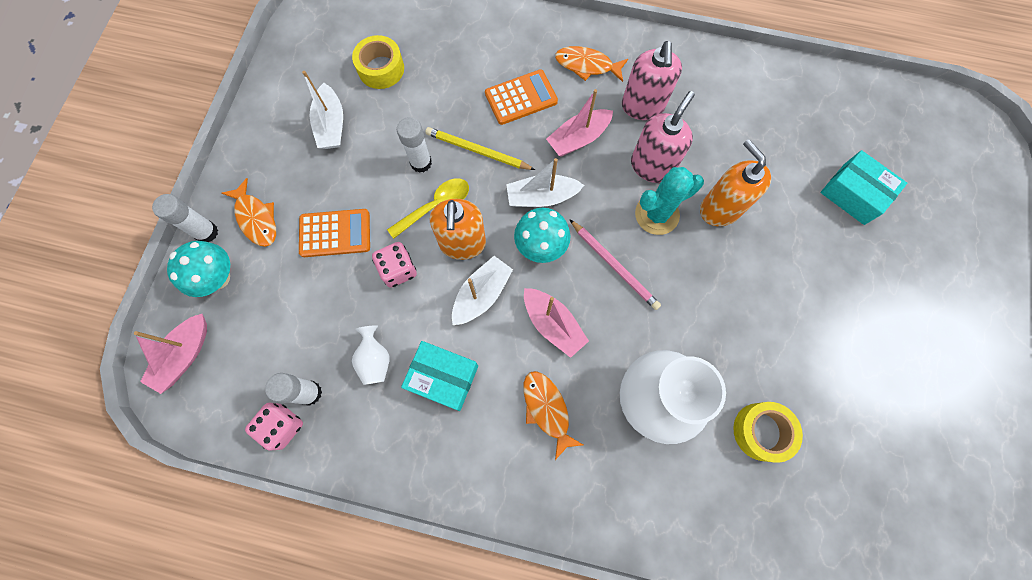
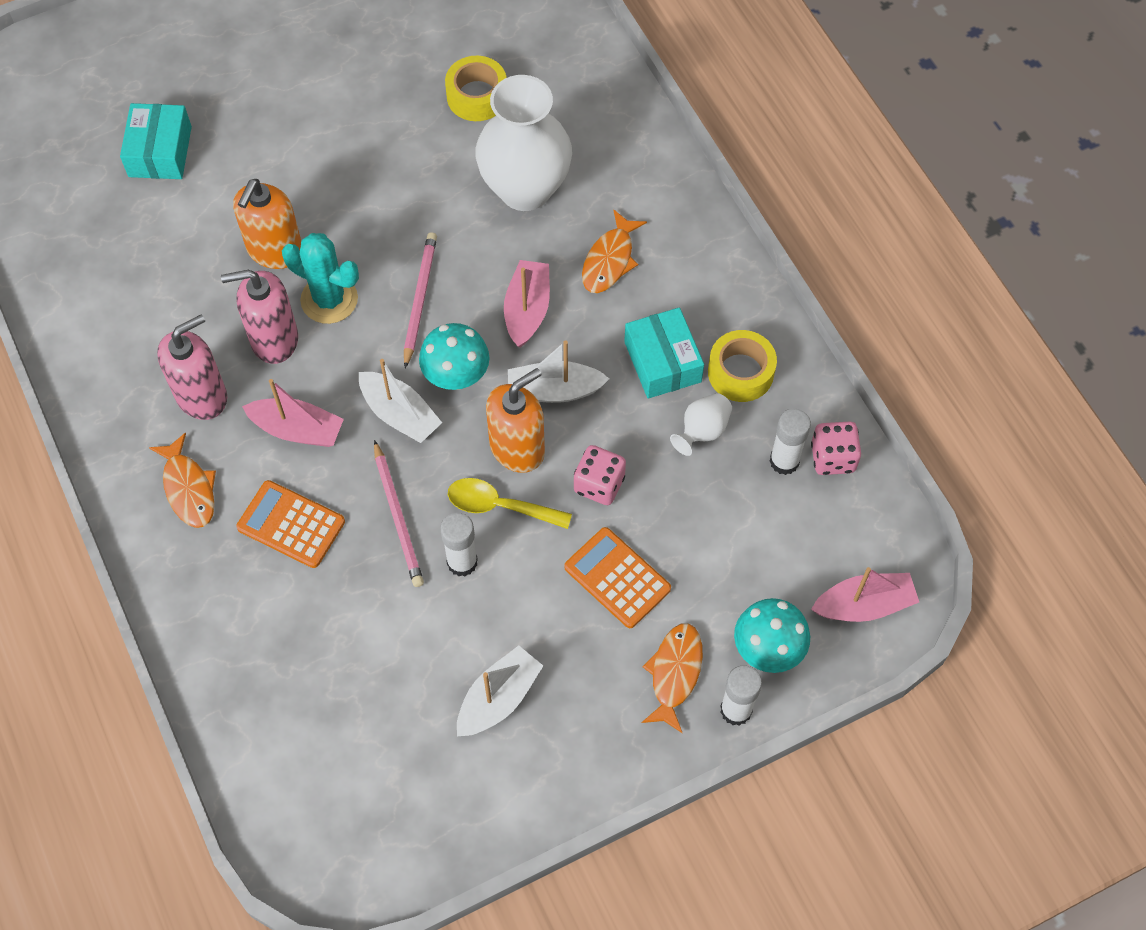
camera: 130 degrees left, 10 degrees down
yellow tape [352,35,404,89] -> yellow tape moved to [708,330,777,402]
yellow pencil [425,127,535,170] -> pink pencil [374,440,424,587]

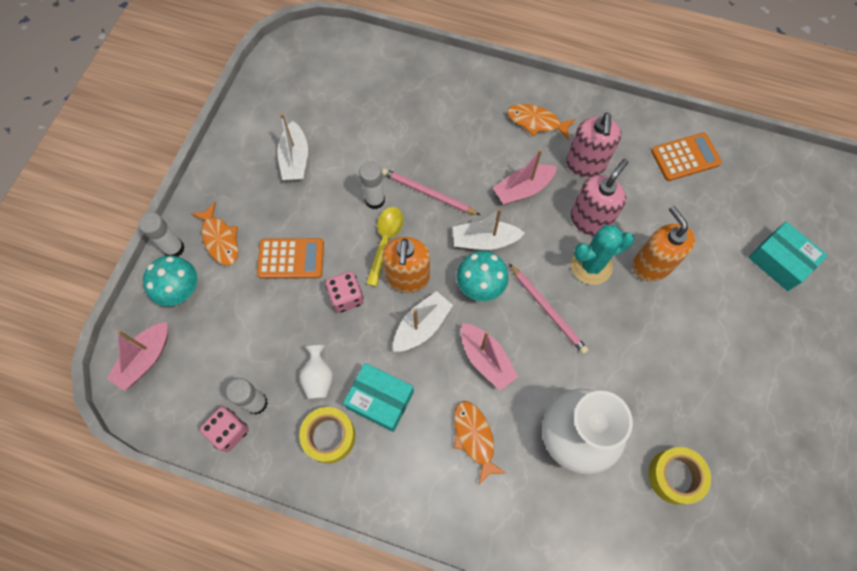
camera: 135 degrees right, 5 degrees up
orange calculator [236,480,345,568] -> orange calculator moved to [651,132,722,181]
yellow spoon [448,478,572,529] -> yellow spoon turned 45 degrees counterclockwise [366,207,404,287]

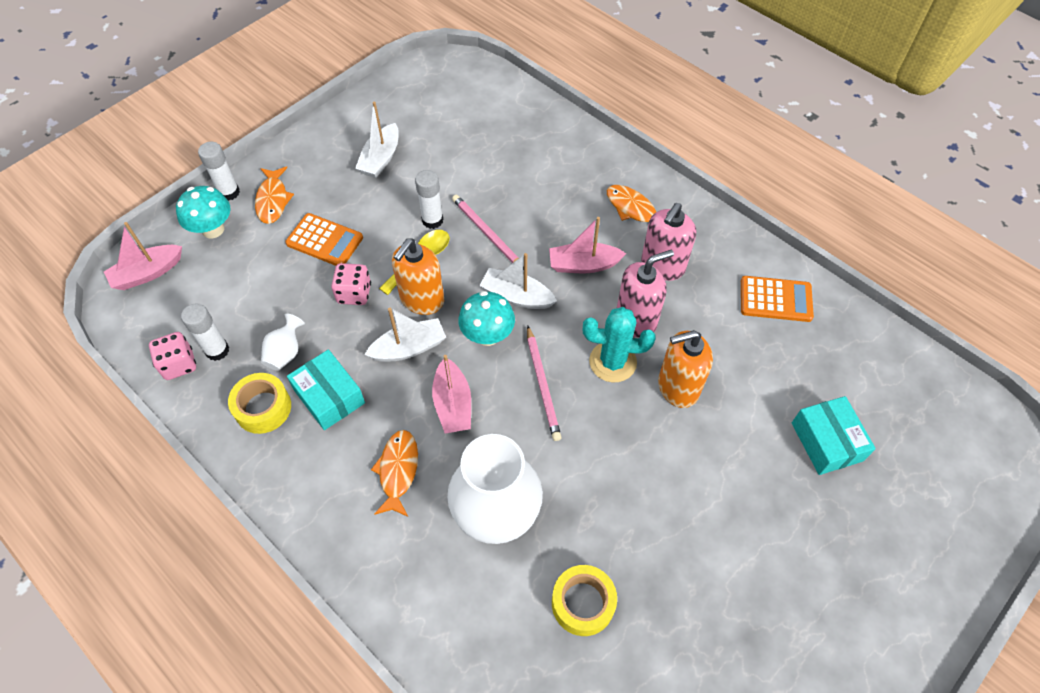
camera: 25 degrees right, 10 degrees down
orange soap dispenser [632,206,695,281] -> orange soap dispenser turned 105 degrees counterclockwise [658,330,713,408]

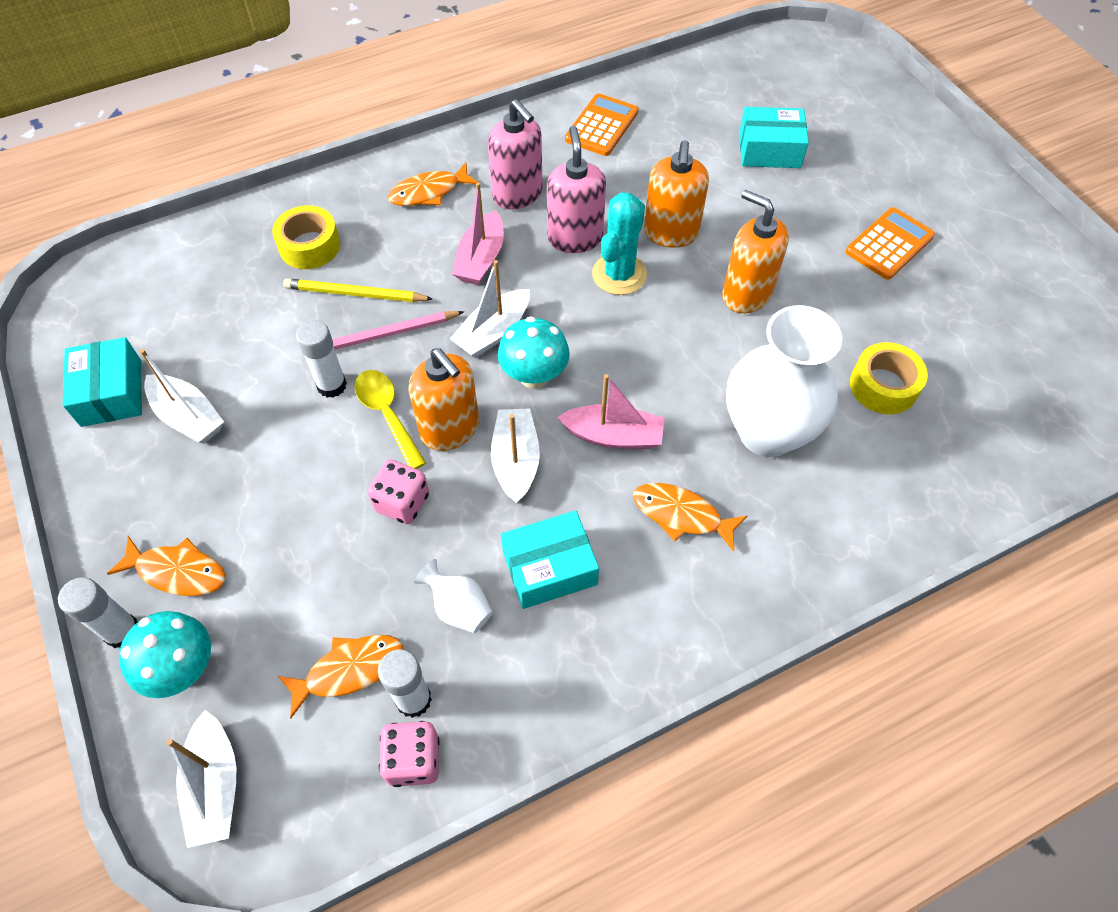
camera: 70 degrees left, 0 degrees up
pink boat [104,222,182,290] -> white boat [166,710,236,848]
yellow tape [228,373,291,434] -> yellow tape moved to [272,205,340,269]
orange calculator [285,213,363,266] -> orange calculator moved to [845,207,935,280]
pink pencil [527,325,561,441] -> none
none -> turquoise box [63,337,142,427]
none -> orange fish [278,635,403,718]
none -> yellow pencil [283,278,433,302]
none -> orange soap dispenser [722,190,789,313]

